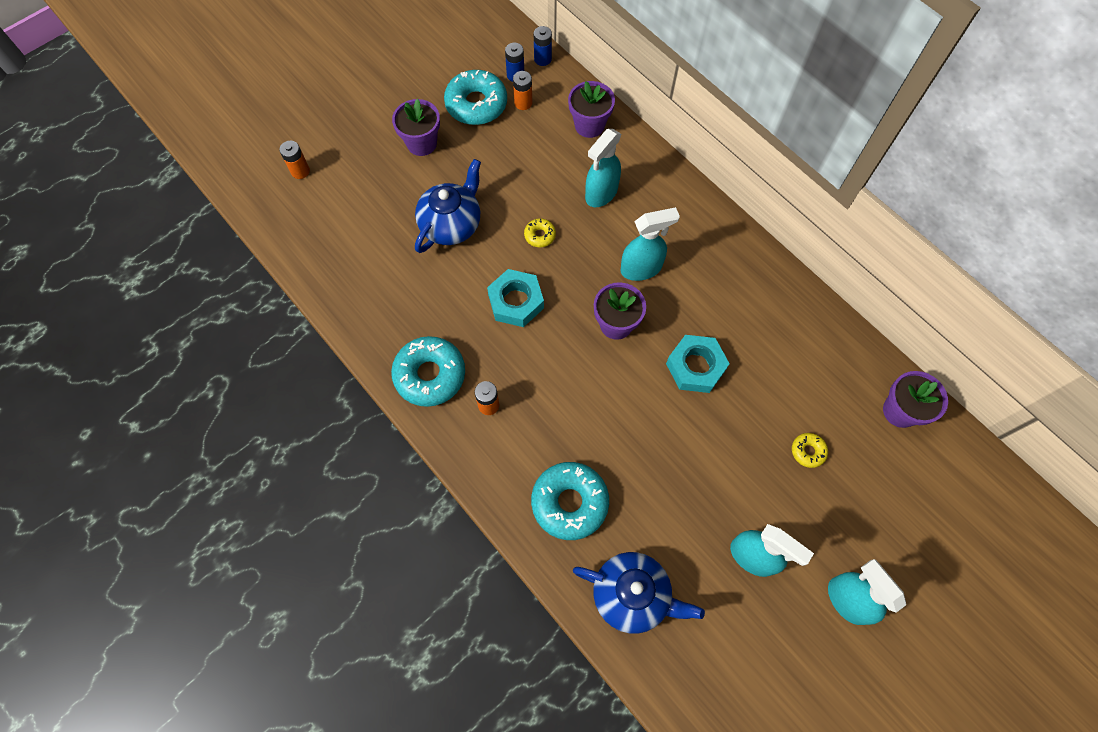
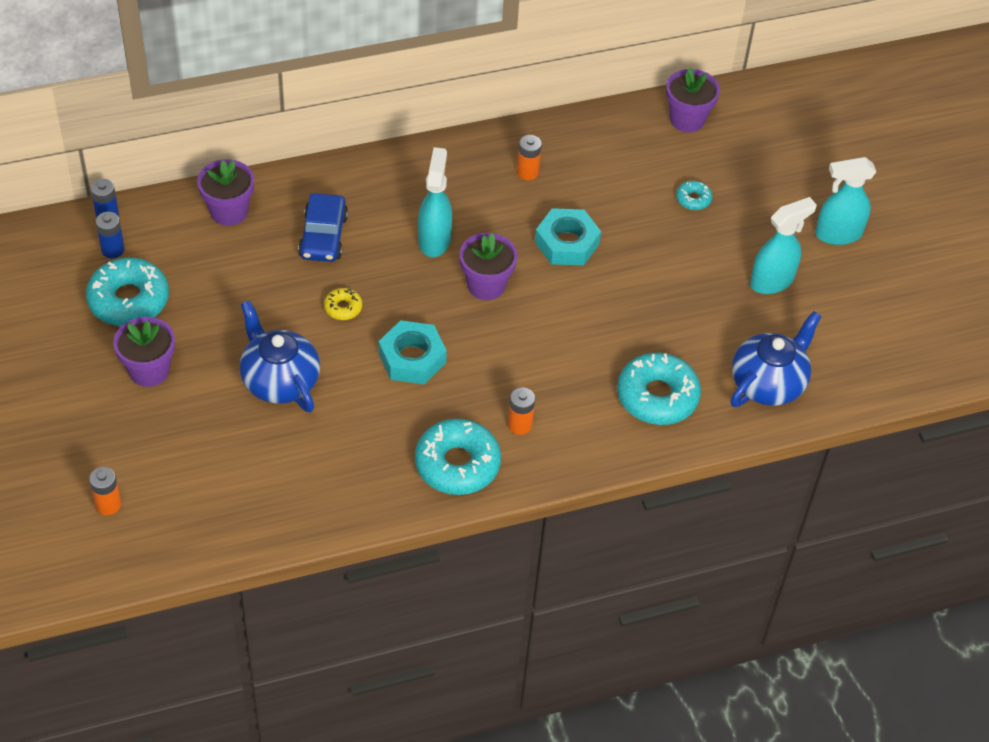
camera: 70 degrees left, 15 degrees down
orange battery [513,71,532,110] -> orange battery moved to [517,135,542,180]
turquoise spray bottle [585,129,621,207] -> blue car [298,193,348,262]
yellow donut [792,433,828,468] -> turquoise donut [676,181,712,210]

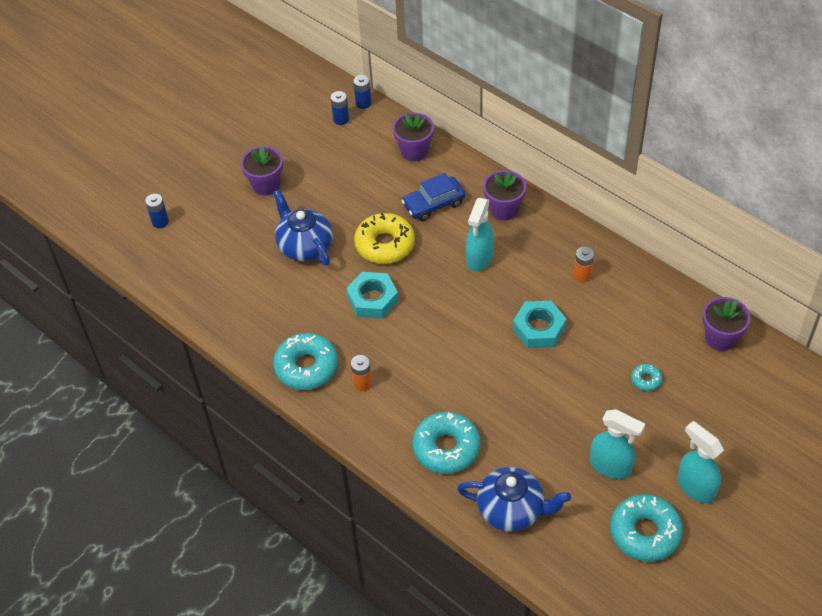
camera: 65 degrees right, 0 degrees up
turquoise donut [86,258,169,326] -> turquoise donut moved to [610,494,683,562]
orange battery [89,467,121,515] -> blue battery [145,194,169,228]
blue teapot [240,300,320,413] -> blue teapot turned 60 degrees counterclockwise [273,189,333,265]
yellow donut [324,288,362,320] -> yellow donut [354,213,415,264], size x2.12
turquoise spray bottle [418,147,452,257] -> turquoise spray bottle turned 135 degrees clockwise [466,198,494,272]
purple flower pot [459,233,517,300] -> purple flower pot moved to [483,170,526,221]

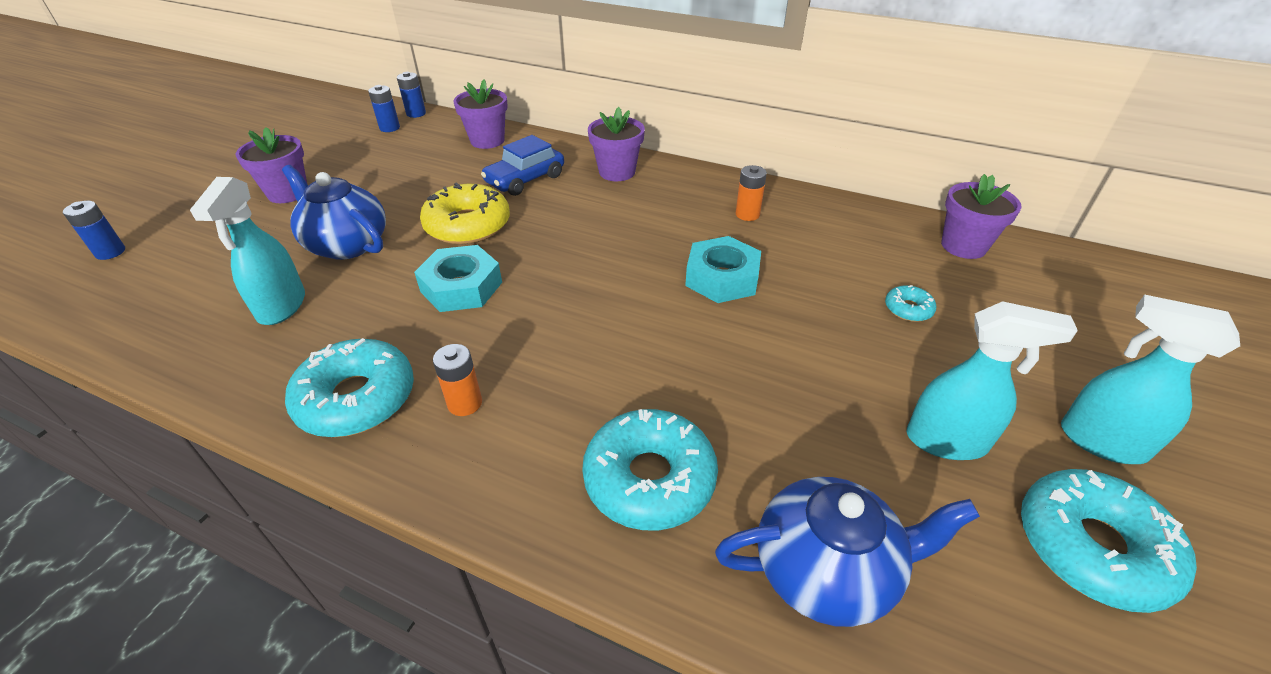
camera: 20 degrees left, 10 degrees down
turquoise spray bottle [466,198,494,272] -> turquoise spray bottle moved to [190,177,305,325]

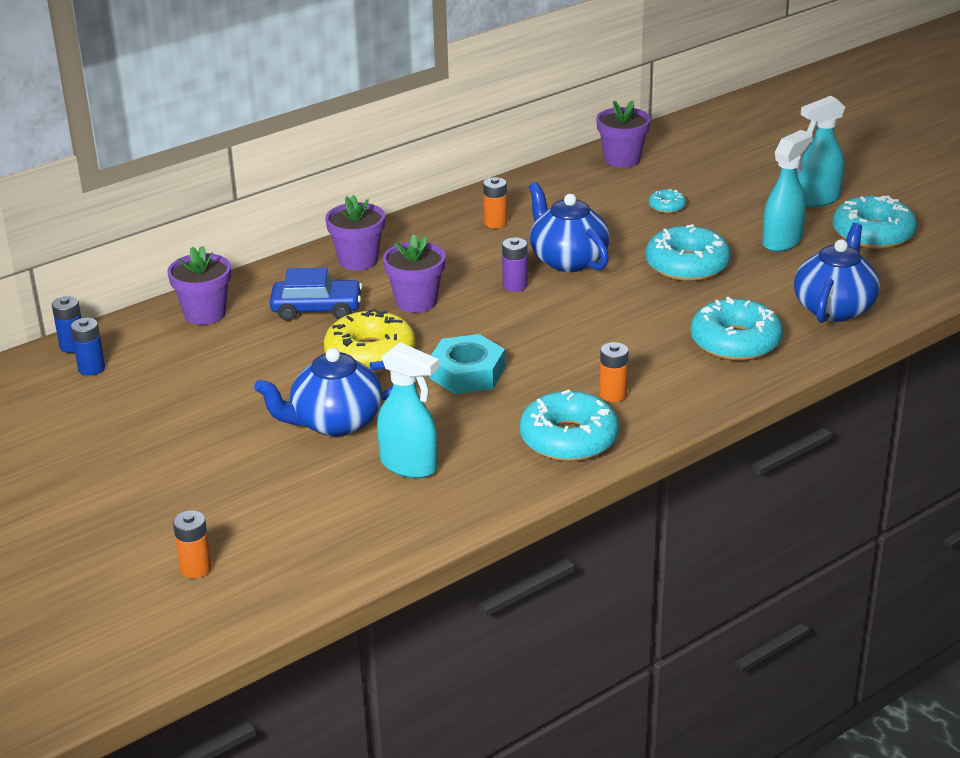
camera: 60 degrees left, 10 degrees down
blue battery [63,201,125,260] -> orange battery [173,510,212,578]
purple flower pot [236,127,307,203] -> purple flower pot moved to [383,234,445,313]
blue car [481,135,564,196] -> blue car turned 75 degrees counterclockwise [270,268,363,321]
turquoise nut [685,236,761,303] -> blue teapot [529,182,610,272]
none -> purple battery [502,237,528,292]
none -> turquoise donut [645,224,731,281]

